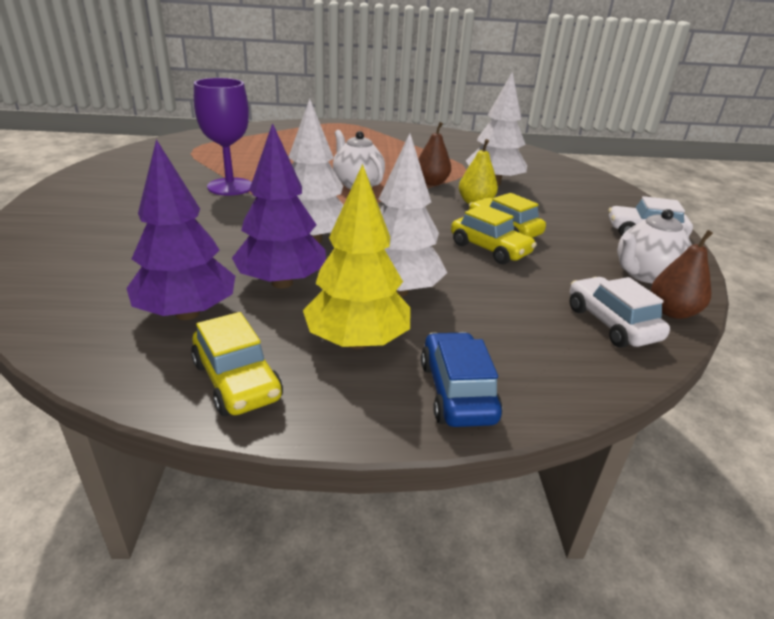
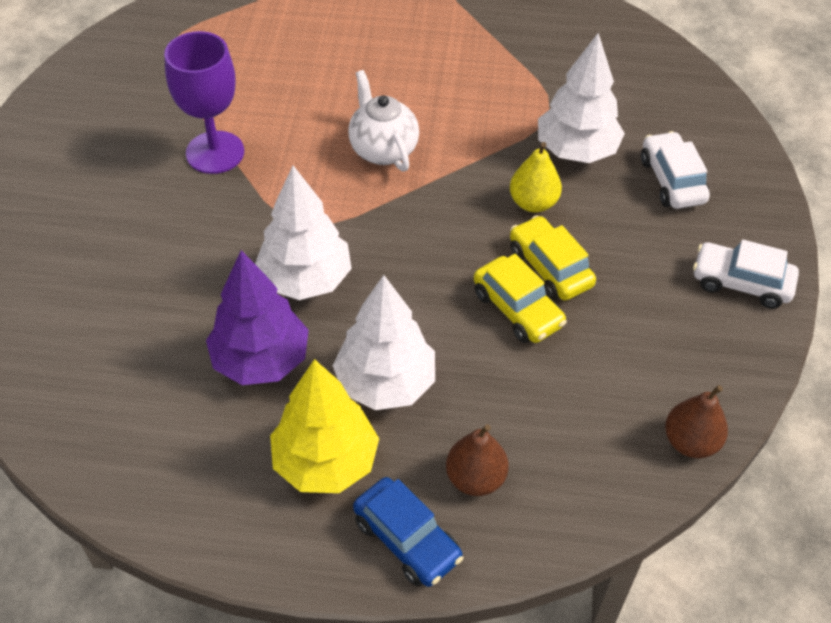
camera: 10 degrees right, 20 degrees up
purple tree [126,139,235,320] -> none
yellow car [191,312,283,416] -> none
brown pear [418,122,451,186] -> brown pear moved to [446,424,509,496]
blue car [421,332,503,427] -> blue car turned 135 degrees clockwise [353,477,463,587]
white car [570,277,670,348] -> white car moved to [641,131,710,209]
white teapot [617,209,692,283] -> none

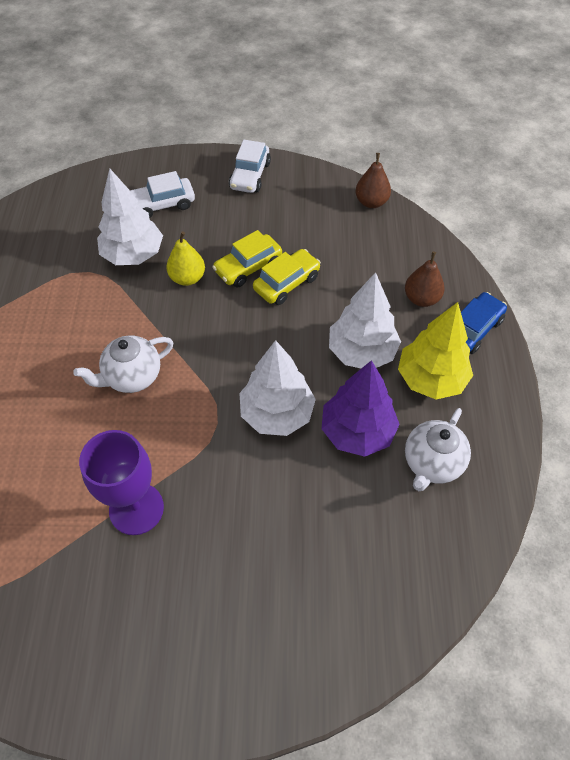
camera: 95 degrees left, 5 degrees up
none -> white teapot [405,408,471,491]

